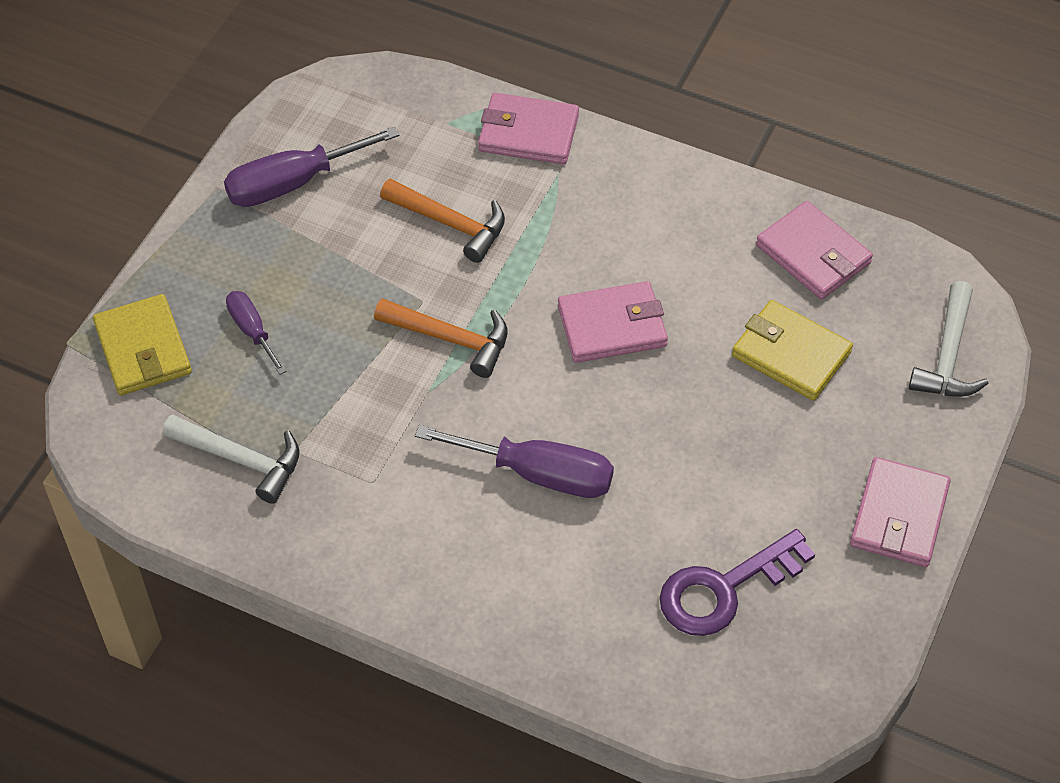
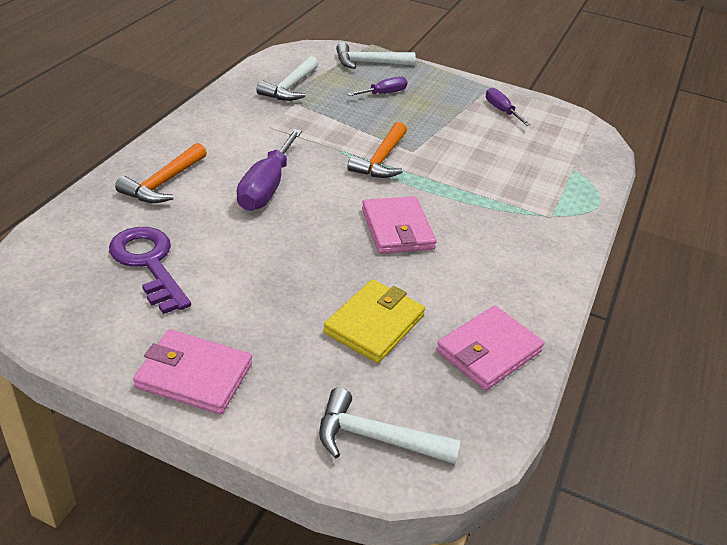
camera: 85 degrees right, 15 degrees down
yellow wallet [93,294,192,395] -> white hammer [336,42,416,69]
purple screwdriver [224,127,399,207] -> purple screwdriver [486,88,531,126], size x0.58
orange hammer [380,179,505,263] -> orange hammer moved to [115,143,207,203]
pink wallet [478,93,579,164] -> none

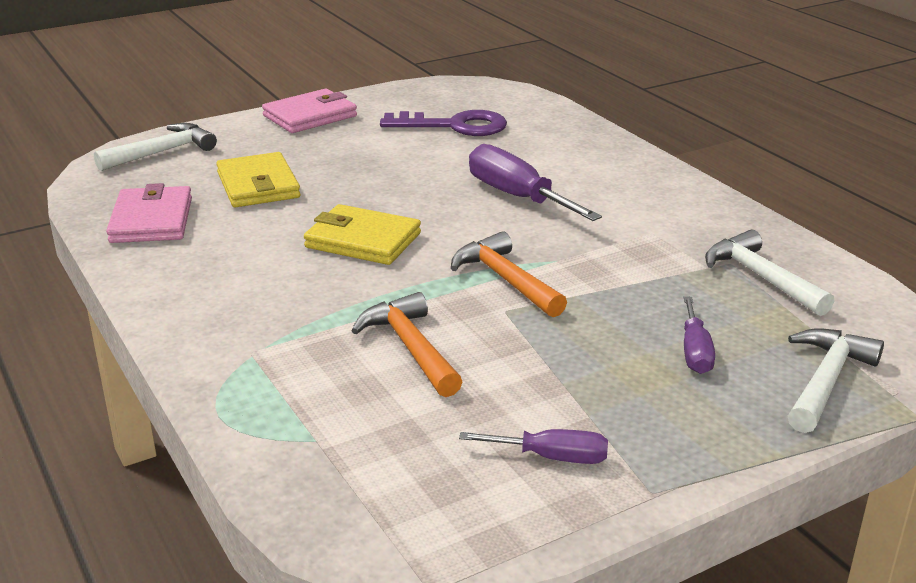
camera: 130 degrees right, 10 degrees down
orange hammer [115,143,207,203] -> orange hammer moved to [351,292,463,397]
pink wallet [362,196,437,254] -> yellow wallet [304,204,421,265]

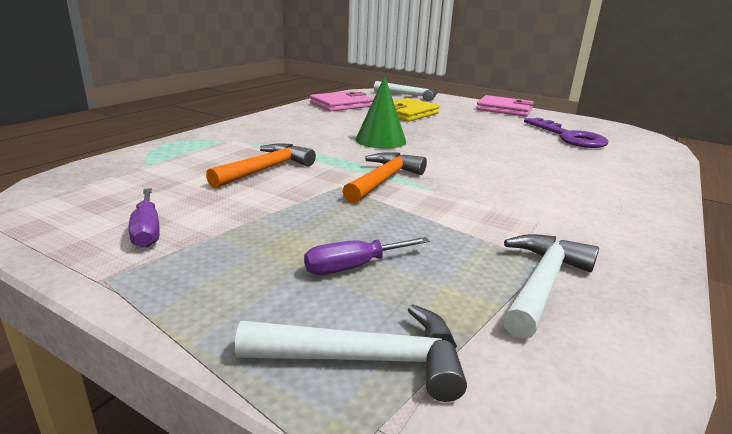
camera: 60 degrees right, 5 degrees down
yellow wallet [304,204,421,265] -> green cone [356,76,406,149]
purple screwdriver [469,144,602,221] -> none

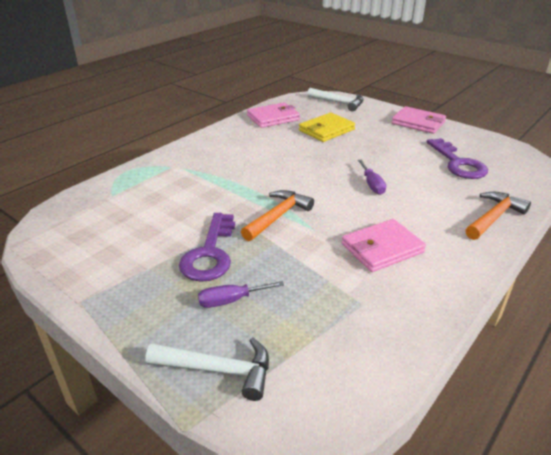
camera: 10 degrees right, 10 degrees up
purple screwdriver [129,188,159,248] -> purple screwdriver moved to [358,160,386,195]
orange hammer [206,143,316,189] -> orange hammer moved to [465,192,531,240]
green cone [356,76,406,149] -> none
white hammer [503,234,599,339] -> none
none -> purple key [179,213,235,282]
none -> pink wallet [342,219,426,272]

